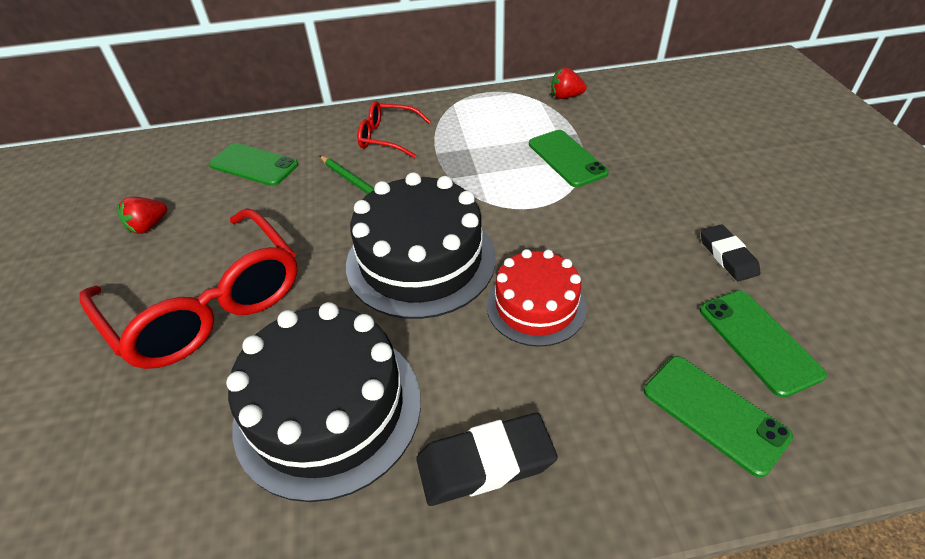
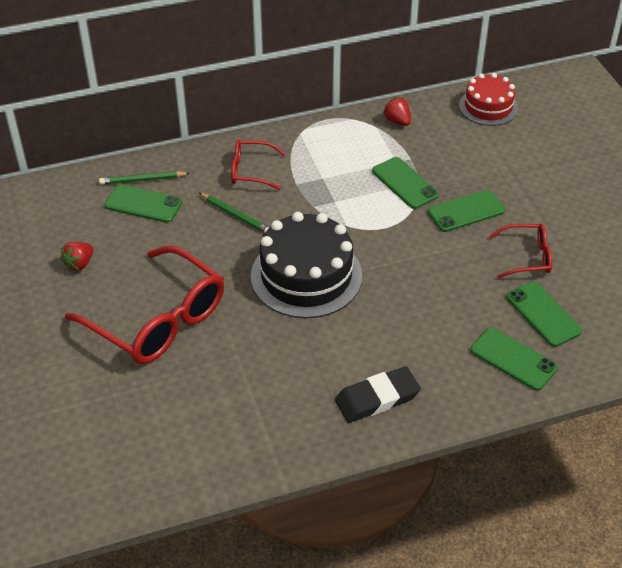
camera: 10 degrees left, 0 degrees up
black cake [226,302,421,502] -> none
red cake [486,249,587,347] -> red cake moved to [459,73,518,126]
red strawberry [551,68,587,99] -> red strawberry turned 60 degrees clockwise [383,97,411,126]
black eraser [701,224,760,281] -> red glasses [489,224,552,278]
none -> green pencil [99,171,190,185]
none -> green phone [428,190,505,232]

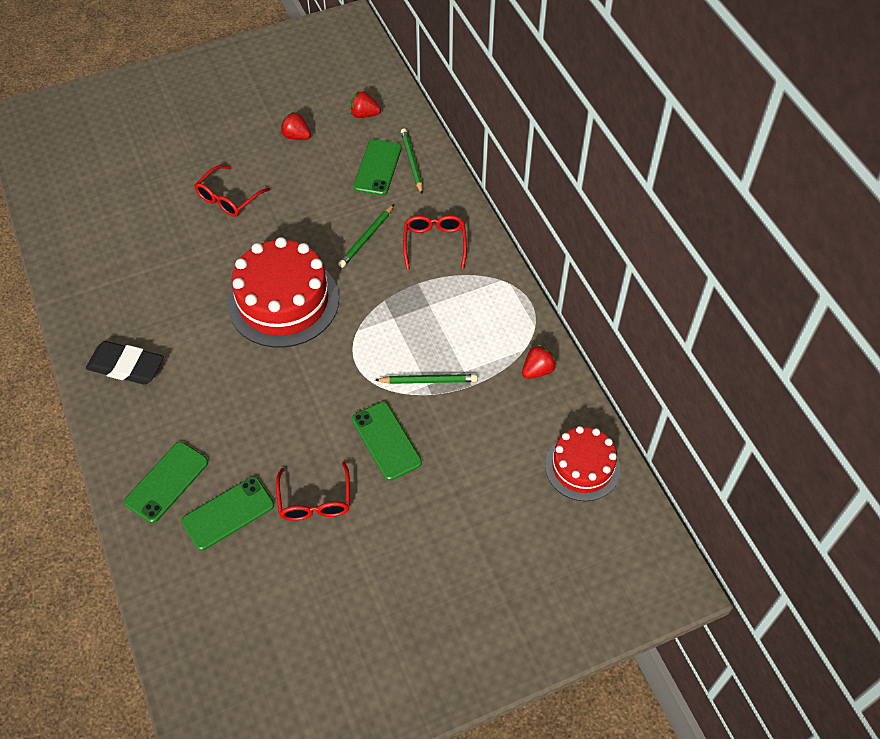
camera: 85 degrees right, 10 degrees up
red glasses [65,246,224,364] -> red glasses [194,165,270,217], size x0.51
black cake [251,212,362,318] -> red cake [228,237,339,348]
black eraser [335,366,421,423] -> black eraser turned 45 degrees counterclockwise [86,341,164,385]
green phone [372,157,439,209] -> green pencil [375,374,478,384]
none -> red strawberry [350,91,381,118]

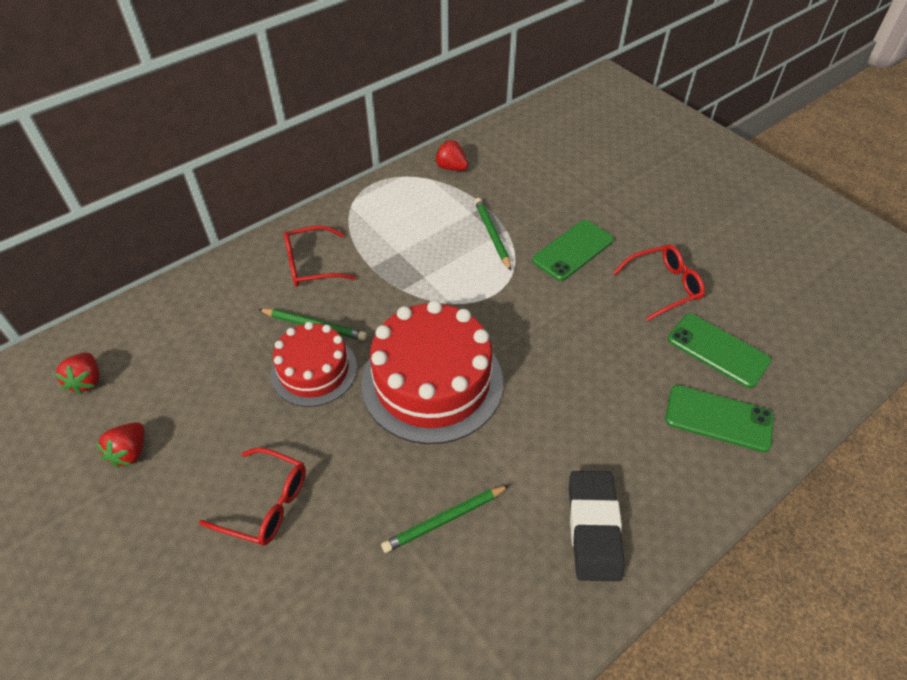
camera: 105 degrees left, 5 degrees down
green phone [353,139,402,196] -> none
green pencil [401,128,423,194] -> green pencil moved to [381,485,510,553]
red cake [545,426,620,501] -> red cake moved to [271,322,357,407]

